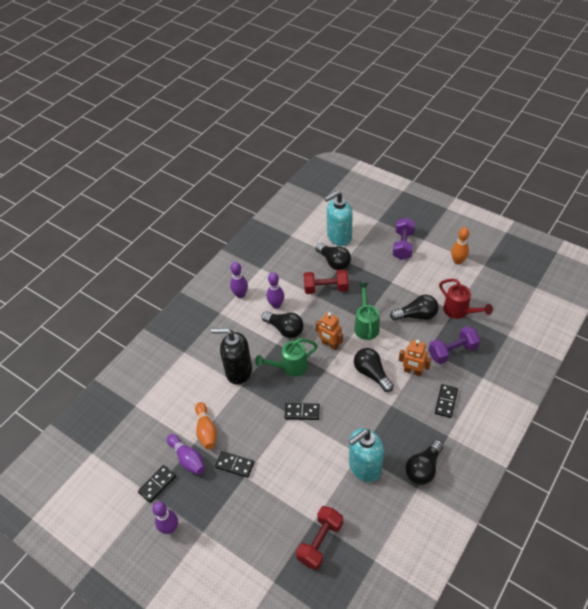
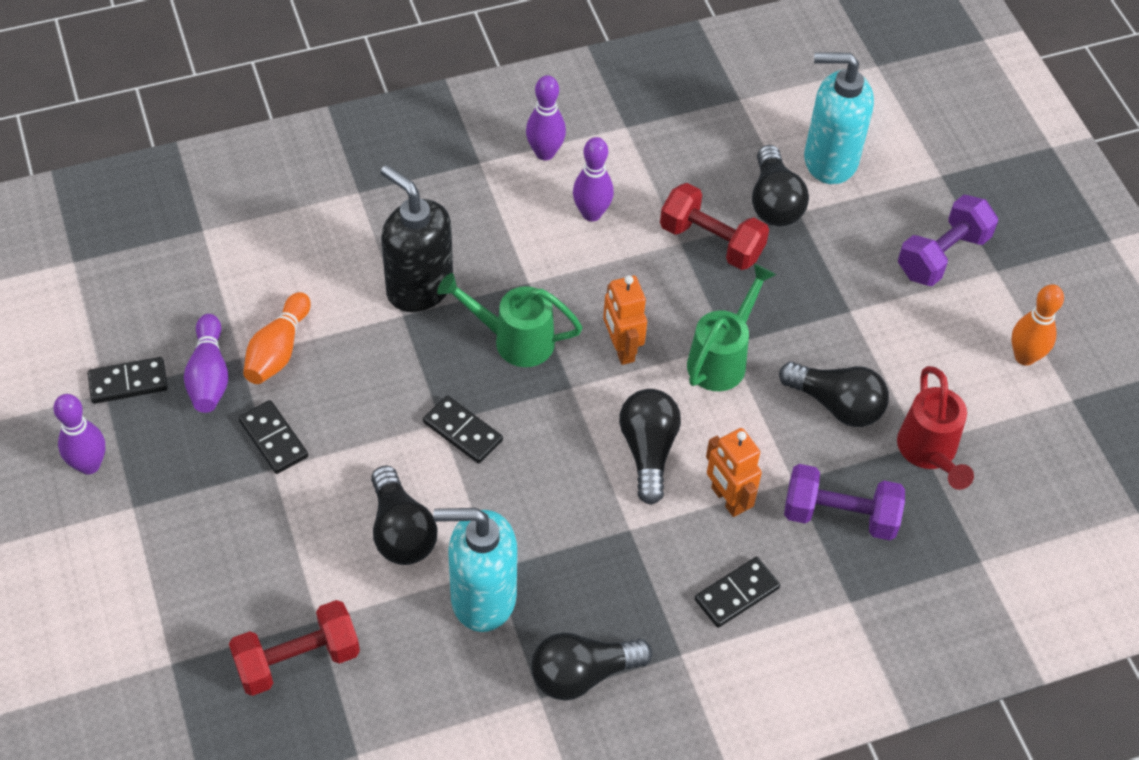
camera: 30 degrees right, 5 degrees up
black light bulb [262,311,304,338] -> black light bulb moved to [371,465,437,565]

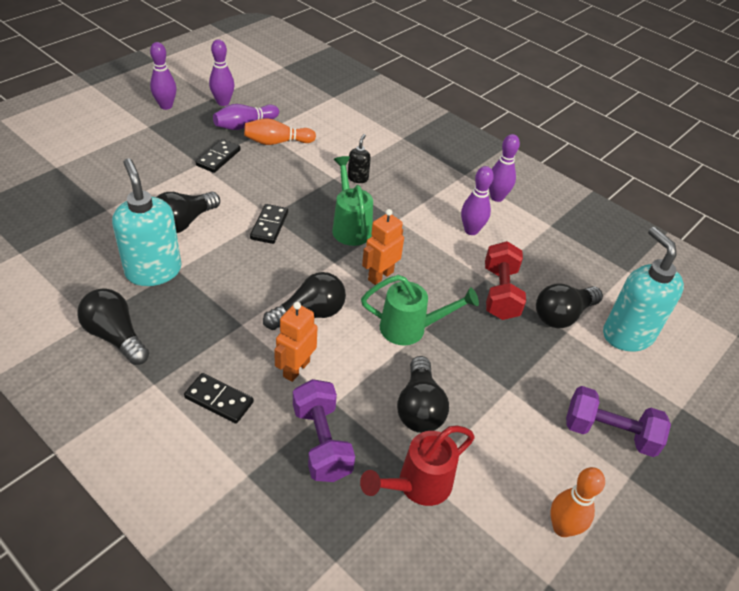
camera: 60 degrees right, 10 degrees down
black domino [88,357,168,404] -> purple bowling pin [209,39,234,106]
red dumbbell [229,600,360,696] -> none
black soap dispenser [381,165,453,312] -> black soap dispenser [348,134,371,183], size x0.45

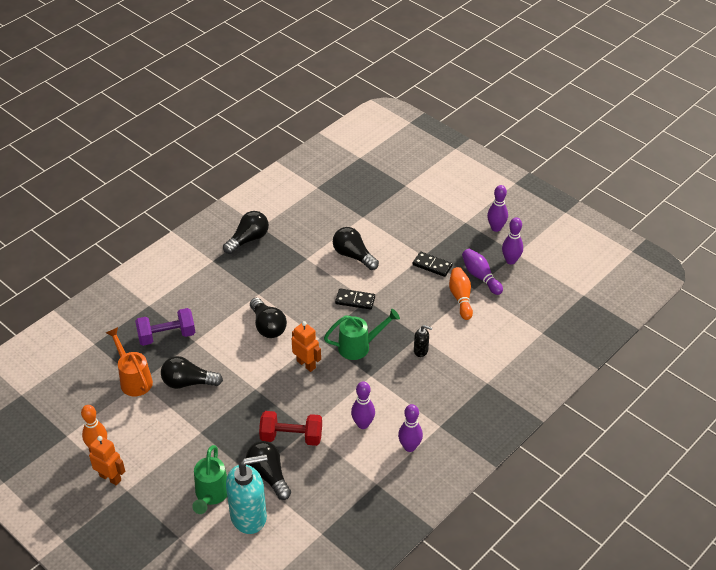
camera: 95 degrees right, 0 degrees up
turquoise soap dispenser [112,158,181,286] -> none
black domino [184,373,254,424] -> none
orange robot [274,302,317,382] -> orange robot moved to [88,436,125,486]
red watering can [360,425,475,506] -> orange watering can [106,327,153,396]
green watering can [361,275,479,345] -> green watering can moved to [192,445,227,514]
purple dumbbell [566,386,671,457] -> none

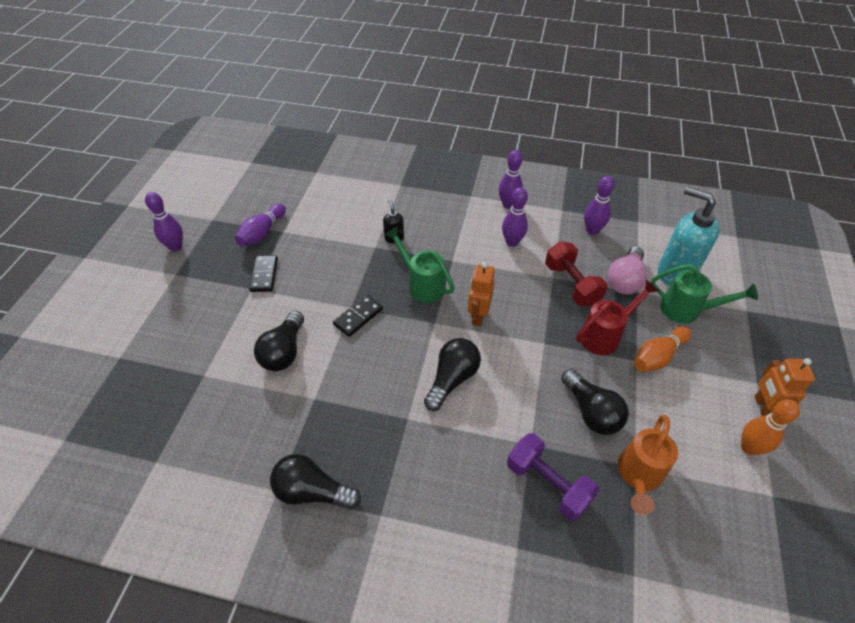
camera: 120 degrees left, 5 degrees up
green watering can [192,445,227,514] -> green watering can turned 45 degrees clockwise [651,264,758,323]
black light bulb [246,441,291,500] -> pink light bulb [607,246,647,294]
black domino [335,289,375,310] -> black domino turned 60 degrees clockwise [333,295,383,337]
orange bowling pin [449,267,473,320] -> orange bowling pin moved to [634,327,691,372]
purple bowling pin [502,218,523,265] -> purple bowling pin moved to [584,176,615,235]
none -> red watering can [576,279,659,355]

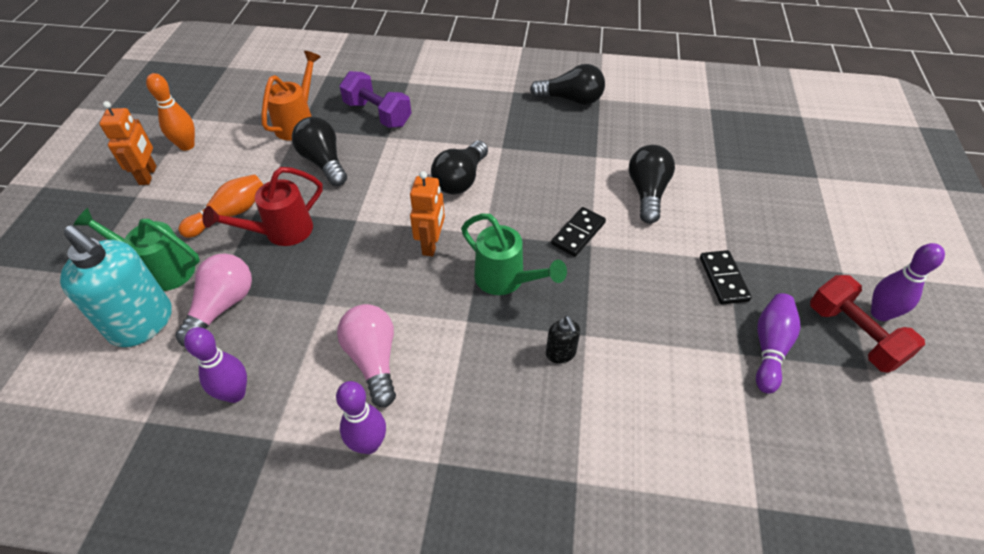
camera: 175 degrees right, 0 degrees up
purple bowling pin [502,187,528,247] -> pink light bulb [337,304,396,407]
red dumbbell [545,242,608,306] -> red dumbbell moved to [810,275,925,373]

